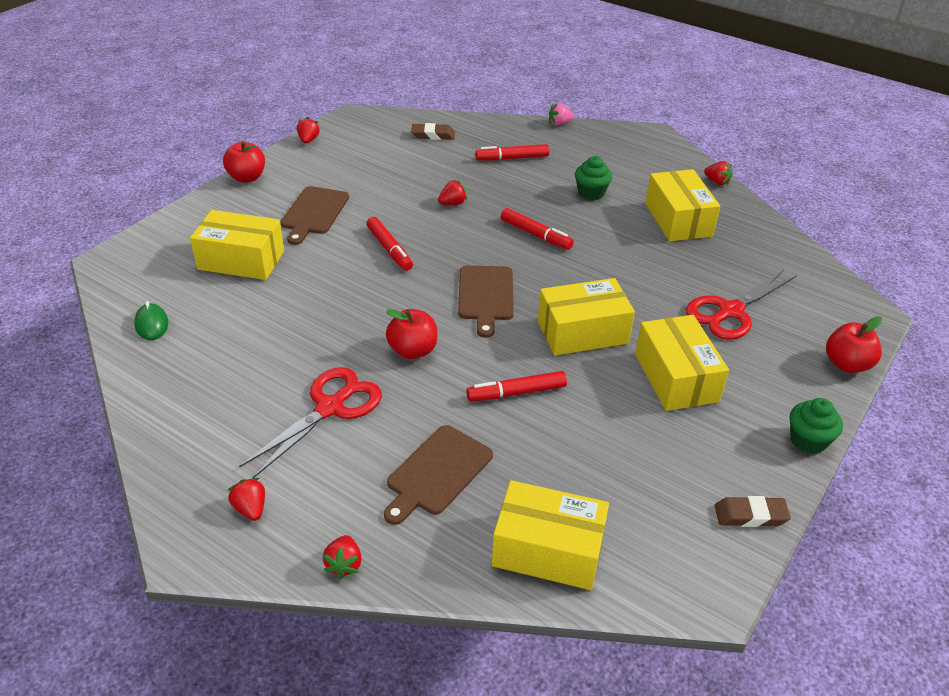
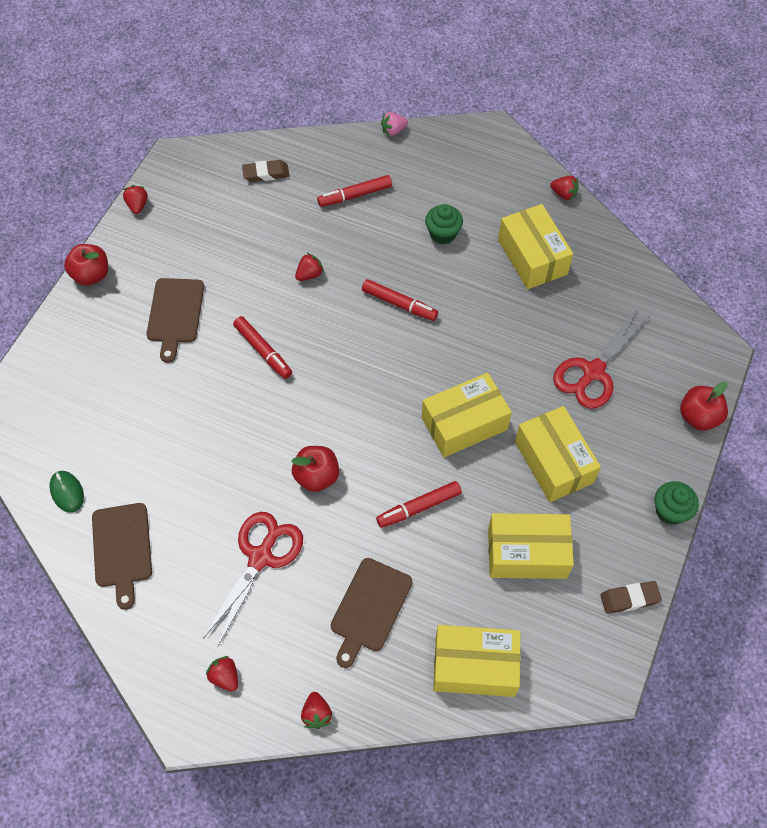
camera: 10 degrees left, 20 degrees up
yellow box [190,210,284,280] -> yellow box moved to [488,513,574,579]
brown cutting board [458,265,514,338] -> brown cutting board moved to [92,503,152,610]

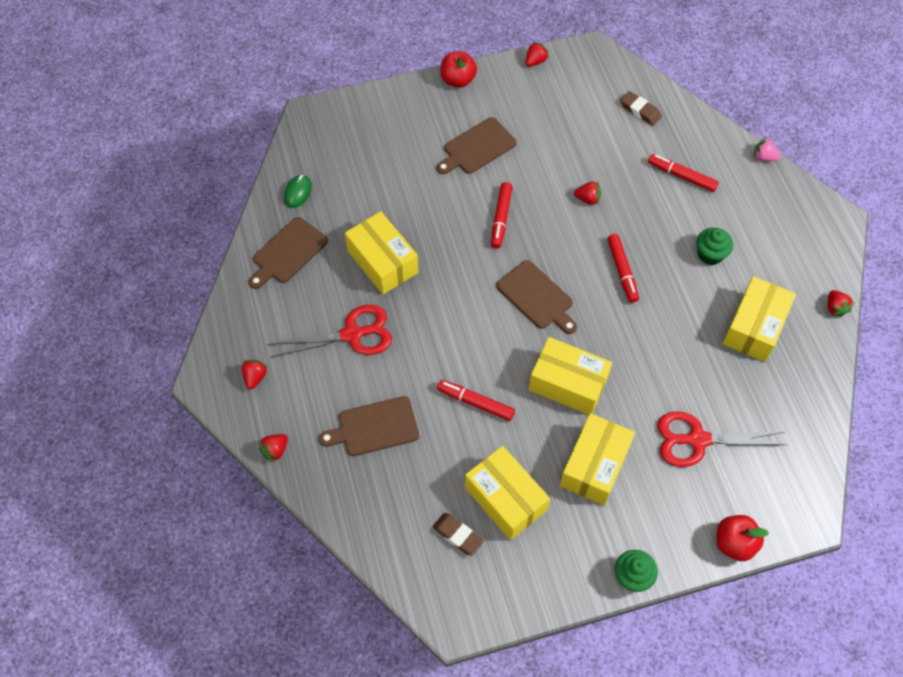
camera: 50 degrees right, 0 degrees up
red apple [291,446,339,492] -> none
yellow box [433,625,521,697] -> yellow box moved to [345,211,419,294]
brown eraser [600,581,662,614] -> brown eraser moved to [433,513,484,556]
none -> brown cutting board [496,260,577,334]

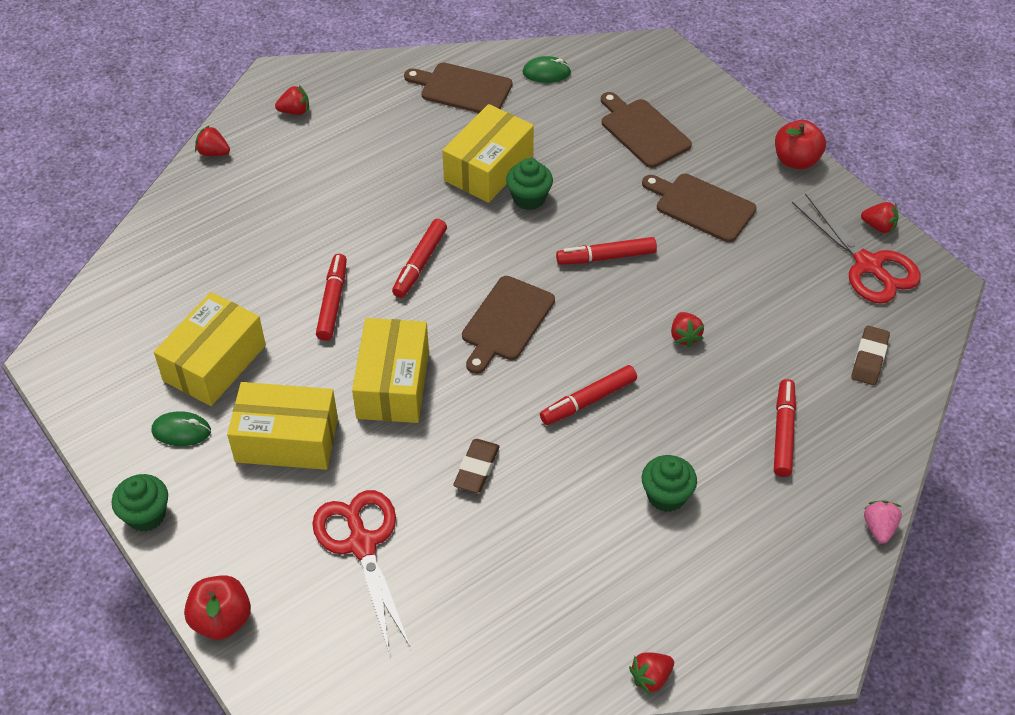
camera: 70 degrees right, 10 degrees down
red scissors [268,305,392,357] -> red scissors moved to [792,193,921,304]
brown cutting board [319,396,419,456] -> brown cutting board moved to [601,92,692,168]
brown eraser [433,513,484,556] -> brown eraser moved to [453,439,500,493]
yellow box [723,276,796,362] -> none
none -> green mouse [152,411,211,446]
none -> red marker [392,219,447,298]
none -> green cupcake [506,158,553,210]

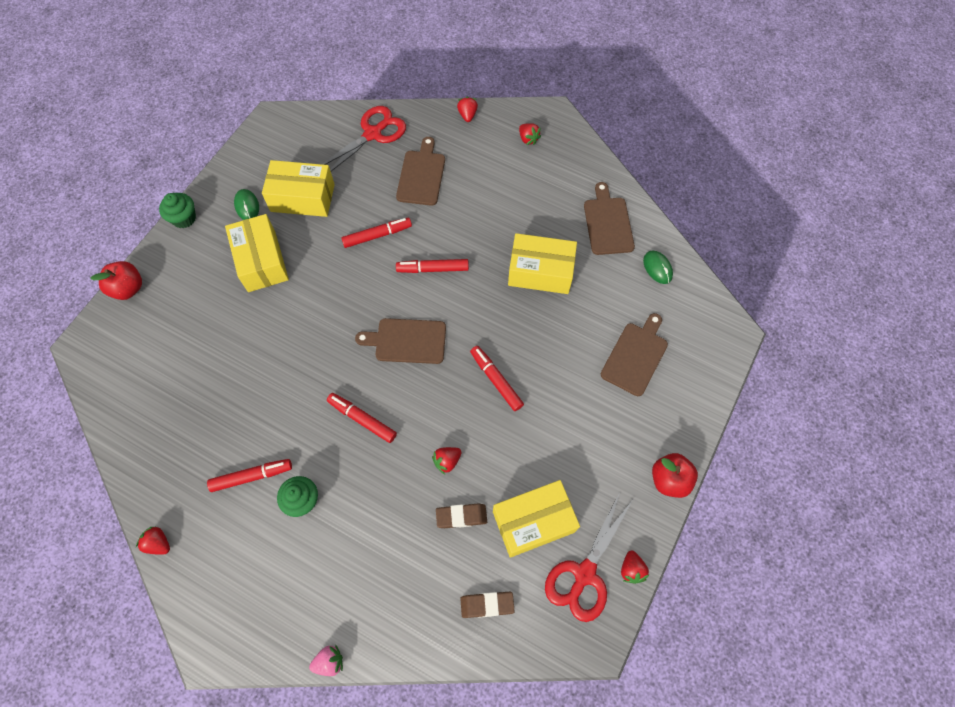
camera: 65 degrees right, 15 degrees up
red scissors [312,490,410,650] -> red scissors moved to [322,106,406,171]
yellow box [352,318,429,423] -> yellow box moved to [493,480,580,558]
brown eraser [453,439,500,493] -> brown eraser moved to [436,503,487,528]
green cupcake [506,158,553,210] -> none
brown cutting board [642,174,757,242] -> brown cutting board moved to [396,137,445,206]
red marker [774,379,796,477] -> red marker moved to [207,459,292,492]

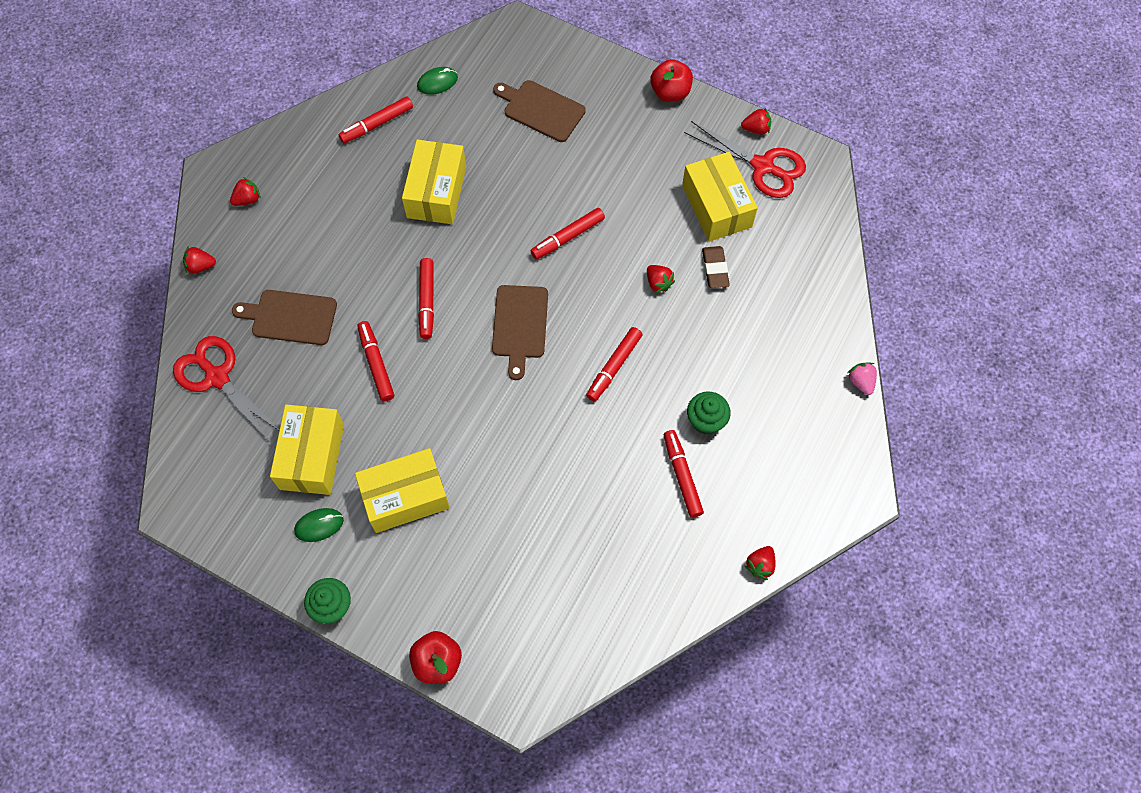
camera: 90 degrees left, 0 degrees up
brown eraser [460,592,515,618] -> none
brown cutting board [584,182,635,255] -> red marker [338,96,413,143]

